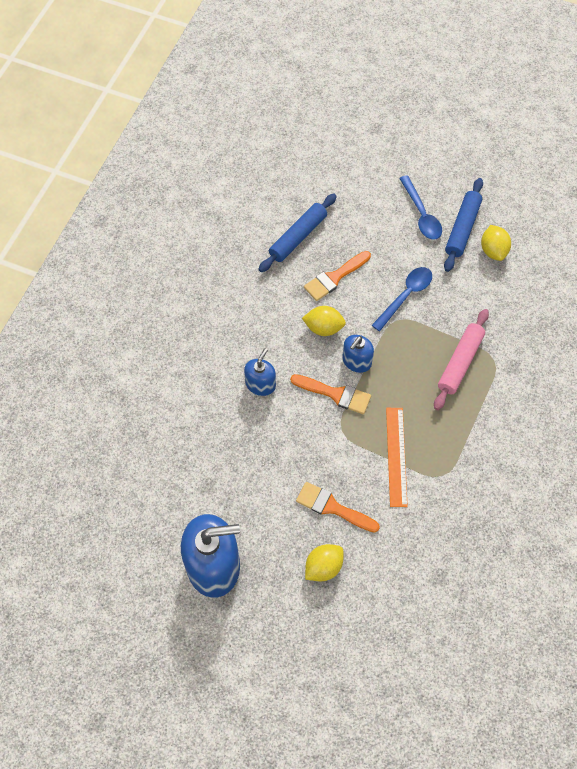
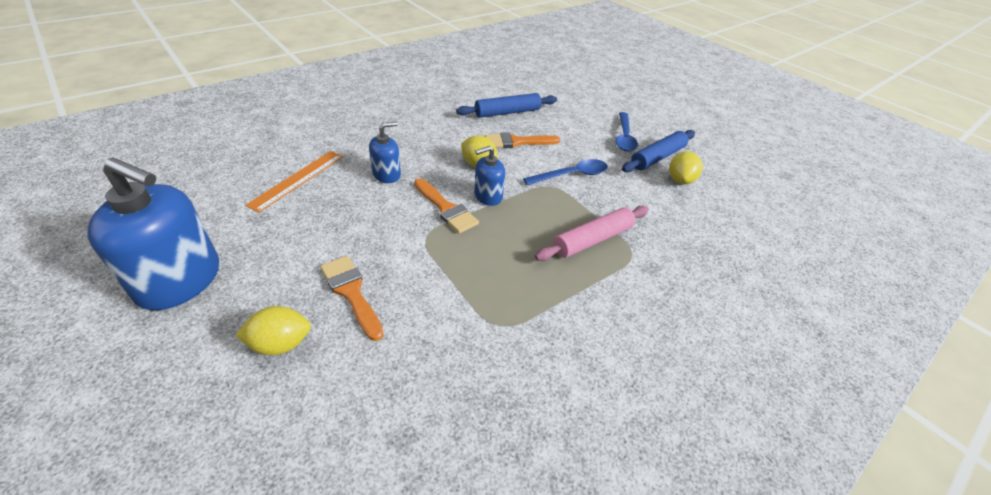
camera: 25 degrees right, 20 degrees down
orange ruler [386,408,408,507] -> orange ruler moved to [245,151,343,213]

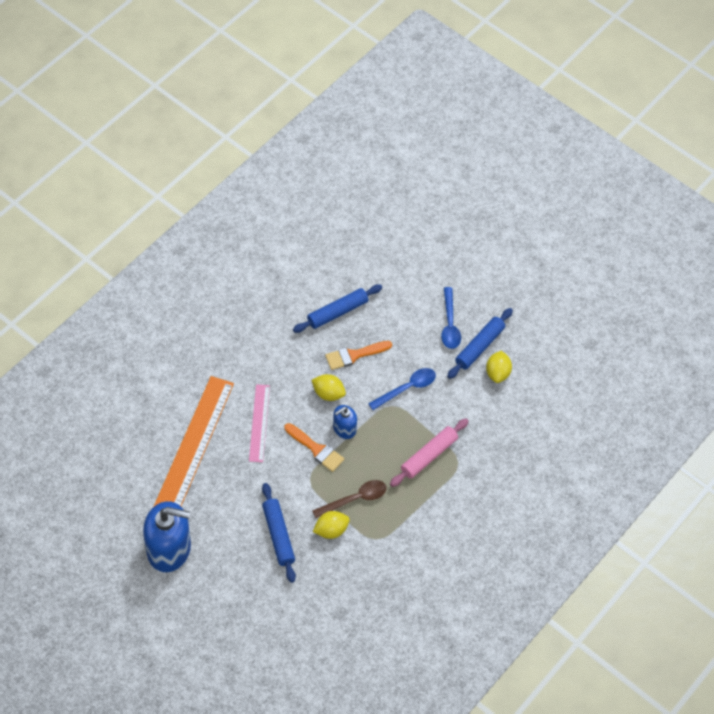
camera: 10 degrees left, 15 degrees up
yellow lemon [235,306,311,355] -> yellow lemon moved to [313,511,350,539]
orange ruler [245,151,343,213] -> orange ruler [153,376,234,507], size x1.79
orange brush [320,256,384,341] -> blue rolling pin [262,483,296,583]
blue soap dispenser [369,121,401,183] -> pink ruler [249,384,270,462]
none -> brown spoon [312,480,387,518]

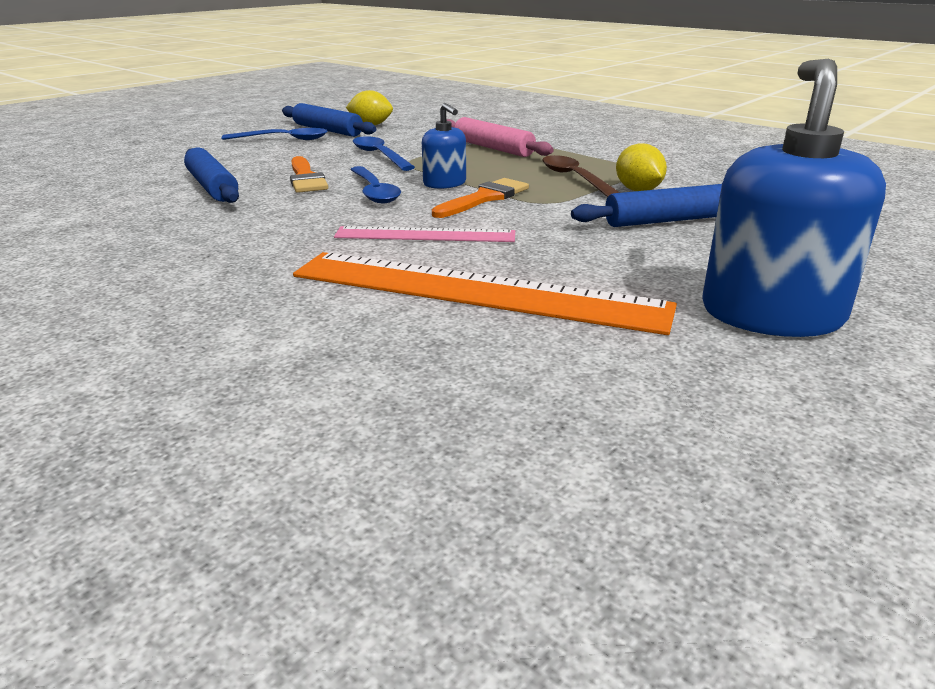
camera: 85 degrees left, 30 degrees down
yellow lemon [312,374,346,401] -> blue spoon [350,166,401,203]

